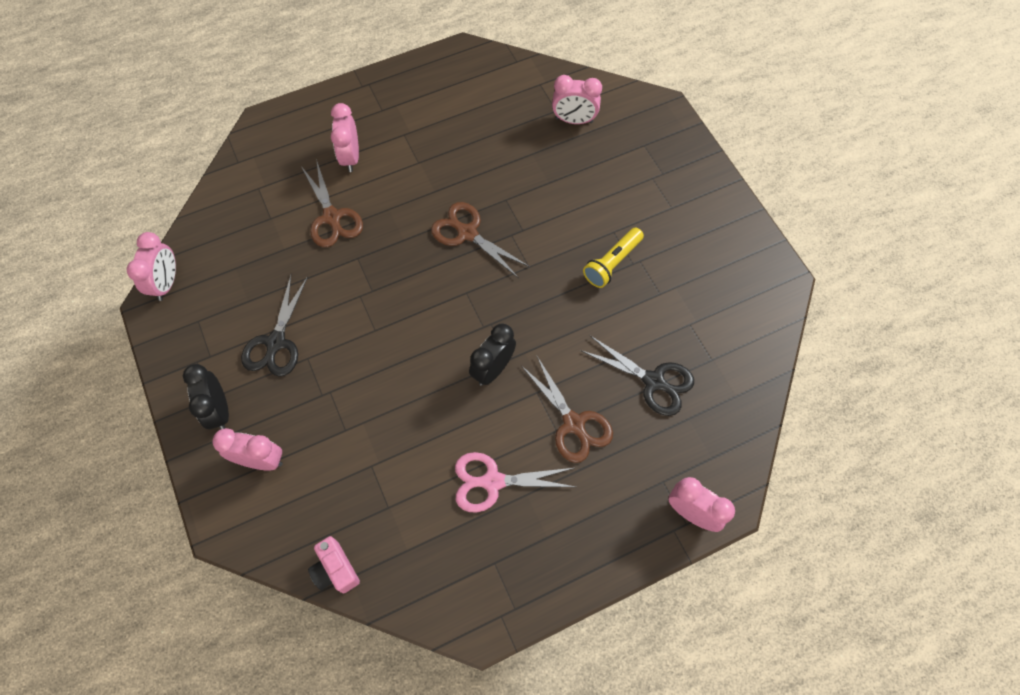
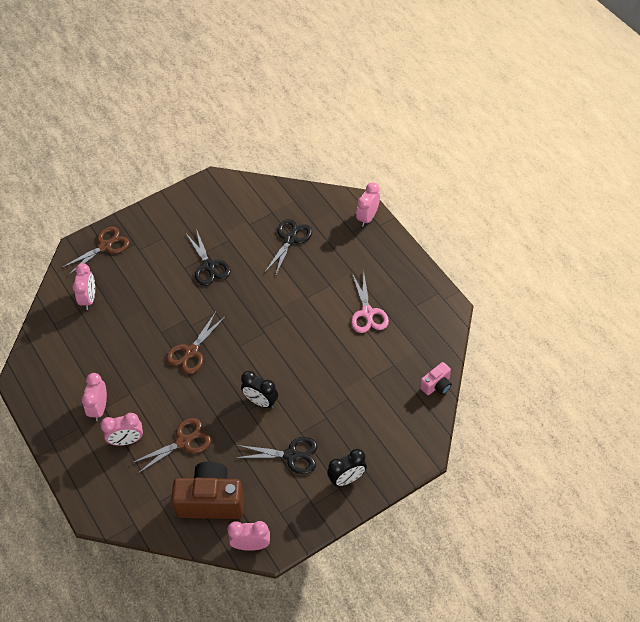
camera: 95 degrees left, 10 degrees down
pink clock [212,428,283,471] -> pink clock moved to [81,373,107,421]
black clock [469,324,516,386] -> black clock moved to [241,371,278,408]
brown scissors [522,356,613,463] -> brown scissors moved to [61,226,130,276]
yellow flashlight [583,228,644,288] -> black scissors [186,229,231,286]
none -> brown camera [171,462,244,519]

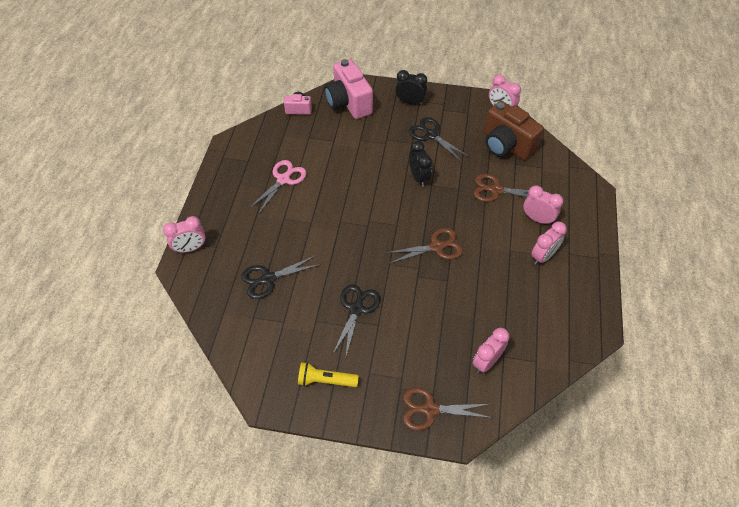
camera: 140 degrees left, 0 degrees up
none -> yellow flashlight [298,362,359,387]
none -> pink camera [324,59,373,119]

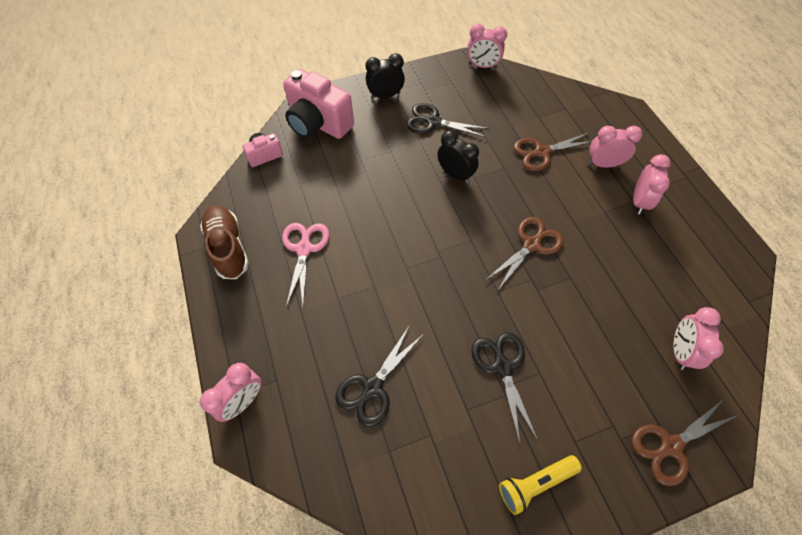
camera: 30 degrees left, 5 degrees up
brown camera [484,101,544,160] -> none
none -> brown shoe [200,206,249,279]

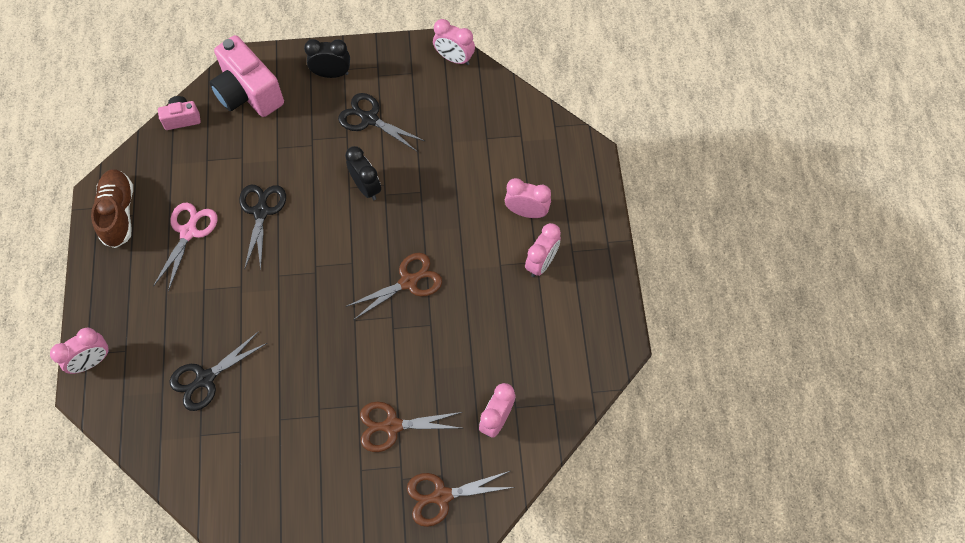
camera: 15 degrees right, 5 degrees up
black scissors [471,332,538,444] -> black scissors moved to [239,185,286,271]
yellow flashlight [499,455,582,515] -> none
brown scissors [513,132,592,171] -> brown scissors moved to [360,402,462,452]

